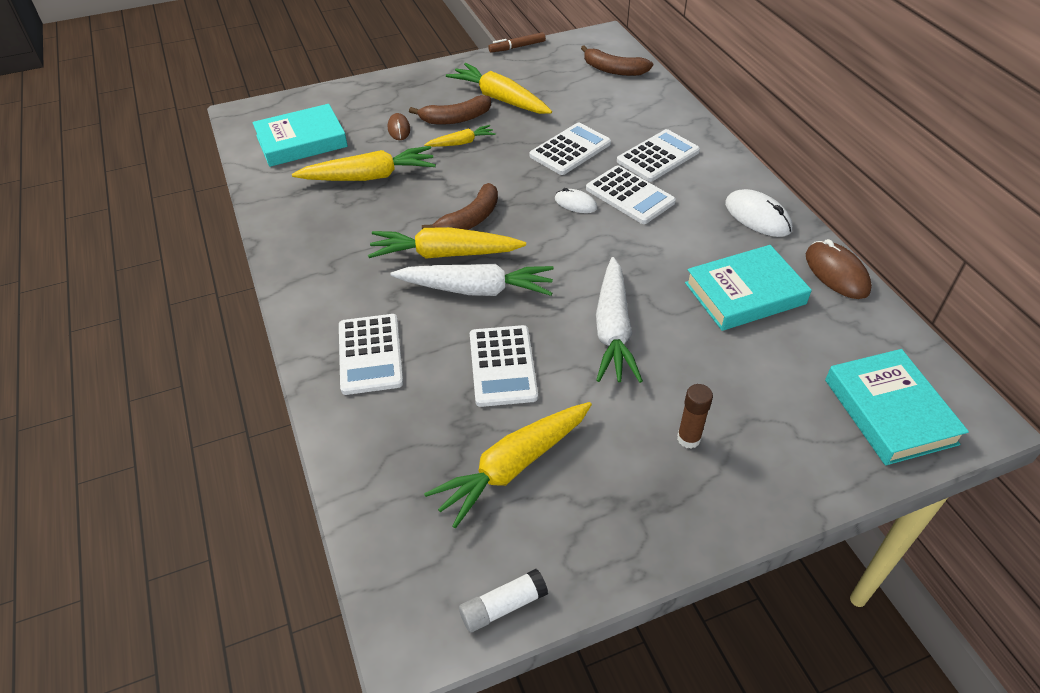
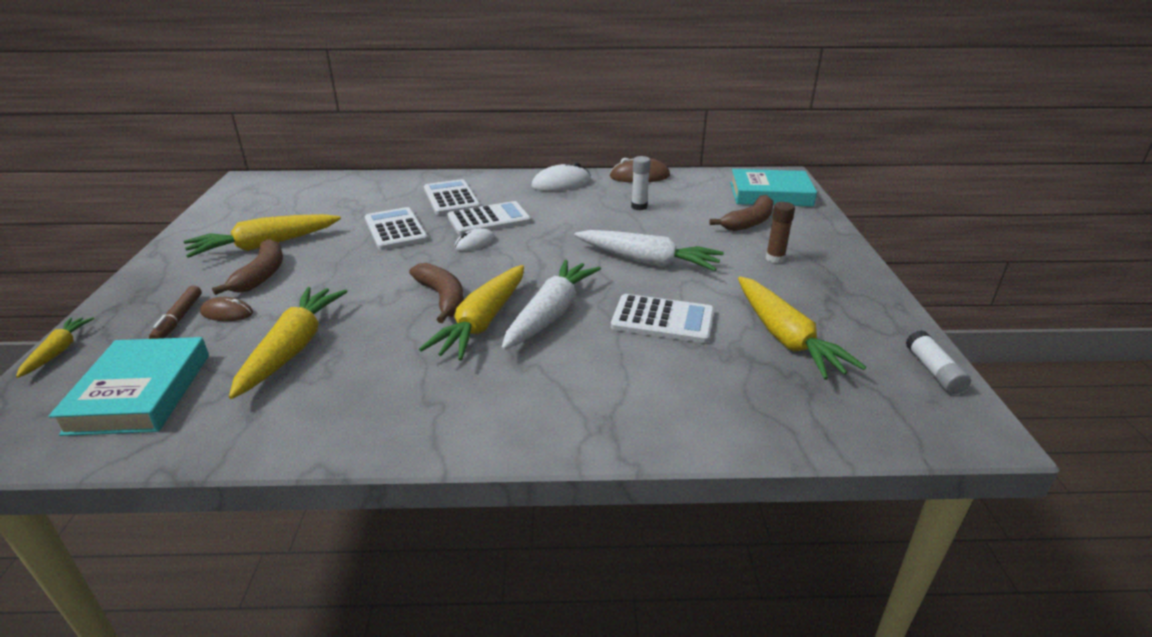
camera: 70 degrees left, 15 degrees down
white calculator [339,314,403,395] -> none
yellow carrot [424,125,496,147] -> yellow carrot moved to [16,317,94,378]
brown marker [488,32,546,53] -> brown marker moved to [149,285,202,339]
brown banana [581,45,653,76] -> brown banana moved to [709,195,774,231]
turquoise book [685,245,812,331] -> white glue stick [631,156,651,210]

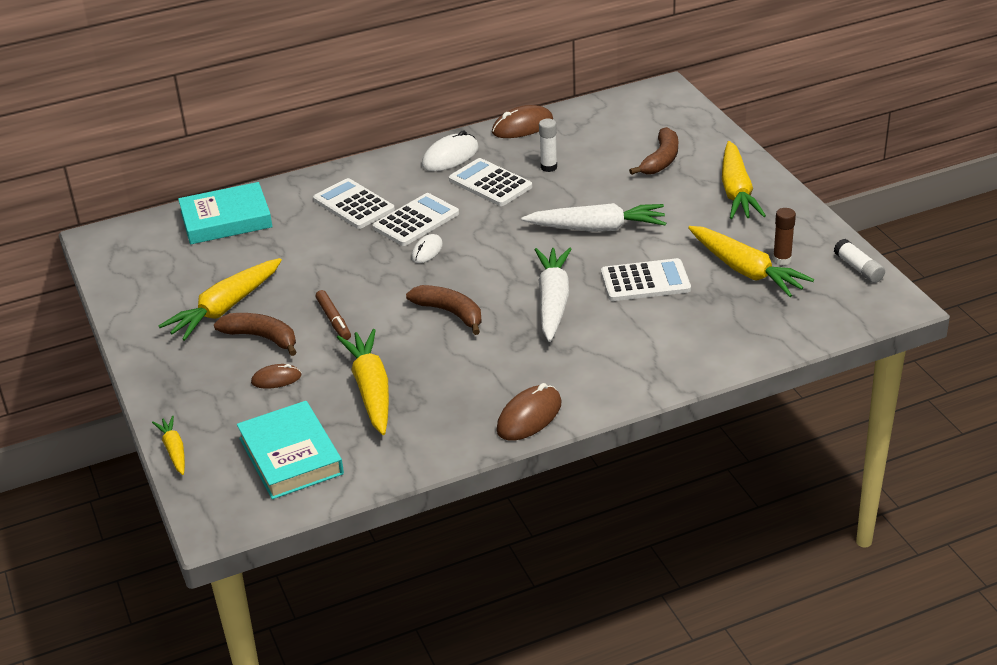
camera: 20 degrees left, 5 degrees up
brown marker [149,285,202,339] -> brown marker moved to [316,290,351,340]
brown banana [212,239,283,295] -> brown banana turned 45 degrees counterclockwise [214,313,296,356]
white calculator [365,207,428,250] -> white calculator moved to [449,158,532,206]
yellow carrot [419,265,524,361] -> yellow carrot moved to [722,141,766,219]
turquoise book [730,169,817,207] -> turquoise book moved to [178,182,273,244]
brown glue stick [766,202,795,263] -> brown glue stick moved to [773,208,796,265]
none -> brown mouse [496,383,562,441]

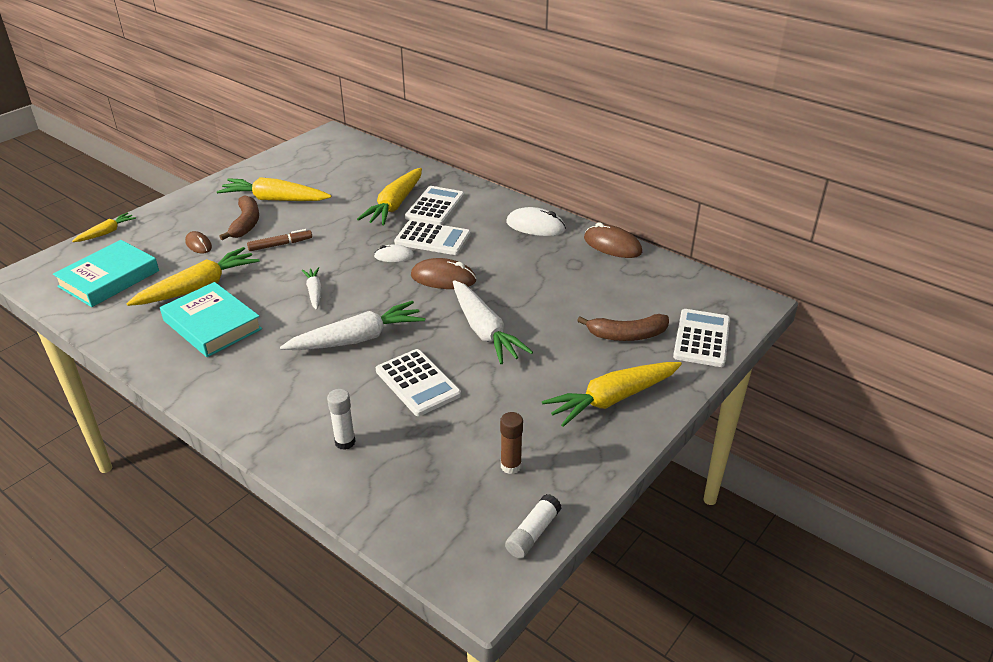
camera: 60 degrees right, 0 degrees up
turquoise book [178,182,273,244] -> turquoise book moved to [160,282,262,357]
brown marker [316,290,351,340] -> brown marker turned 150 degrees counterclockwise [247,229,312,251]
brown banana [406,285,482,335] -> white carrot [302,267,322,310]
white calculator [449,158,532,206] -> white calculator moved to [673,309,730,367]
brown mouse [496,383,562,441] -> brown mouse moved to [411,258,477,289]
white glue stick [539,119,557,172] -> white glue stick moved to [327,389,356,450]
yellow carrot [688,226,814,297] -> yellow carrot moved to [357,168,422,225]

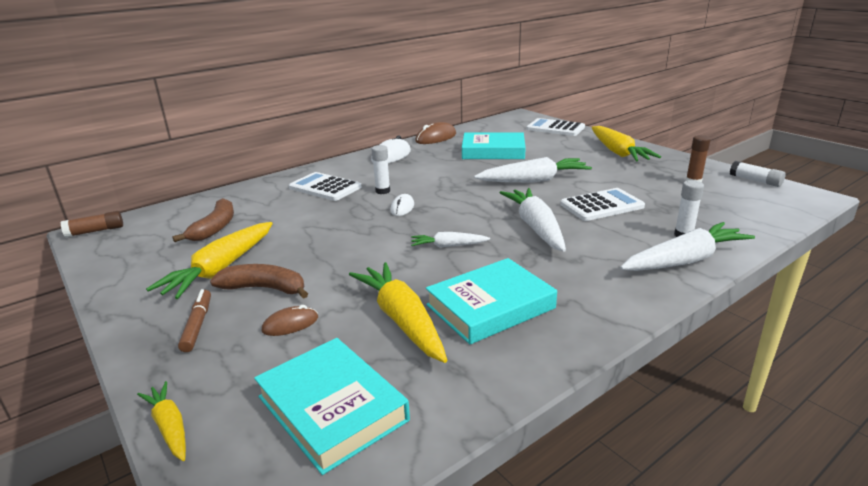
camera: 75 degrees left, 10 degrees down
brown marker [247,229,312,251] -> brown marker moved to [178,289,211,352]
yellow carrot [357,168,422,225] -> none
white calculator [394,220,471,255] -> white glue stick [372,145,390,194]
brown mouse [411,258,477,289] -> none
brown banana [577,314,669,341] -> brown banana moved to [172,198,234,242]
none -> brown glue stick [61,211,123,238]
none -> turquoise book [462,132,525,159]
none -> white carrot [620,222,755,271]

